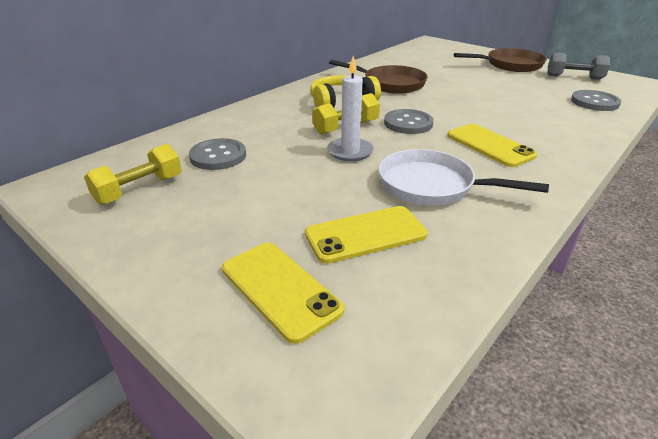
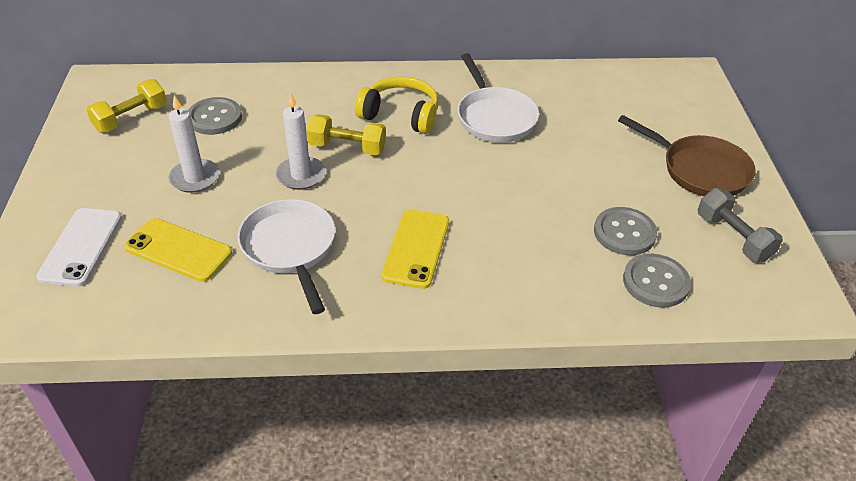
camera: 45 degrees right, 10 degrees up
yellow dumbbell [84,144,182,205] -> yellow dumbbell turned 45 degrees counterclockwise [86,79,167,133]
yellow phone [222,243,344,344] -> white phone [36,208,122,287]
brown pan [329,60,428,94] -> white pan [457,53,539,143]
grey button [384,109,434,134] -> grey button moved to [594,207,657,255]
none -> white candle [168,95,219,193]

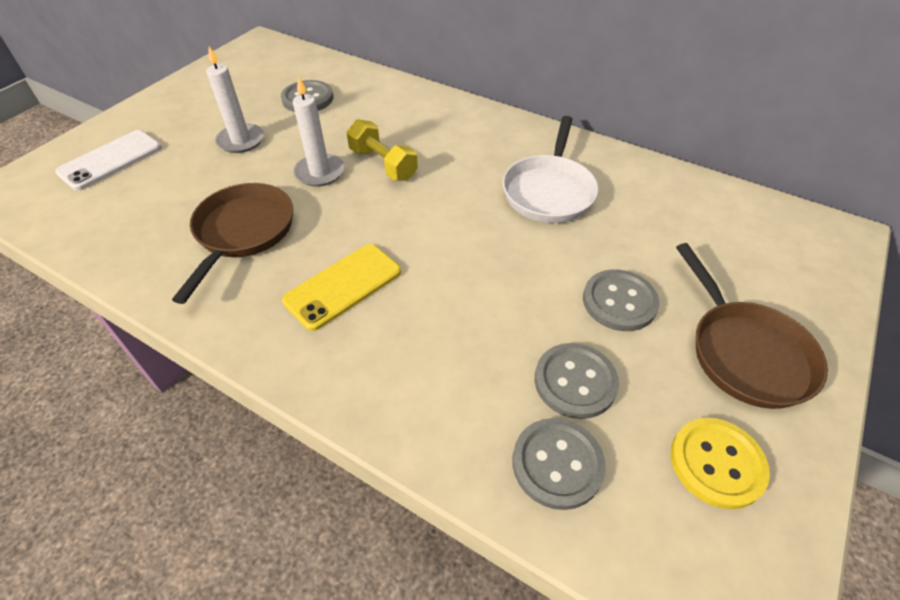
camera: 35 degrees right, 5 degrees up
yellow dumbbell [86,79,167,133] -> none
yellow phone [124,218,232,282] -> none
white pan [237,199,335,314] -> brown pan [172,183,293,304]
yellow headphones [355,77,438,134] -> none
grey dumbbell [698,188,783,262] -> yellow button [671,418,770,509]
none -> grey button [583,269,659,331]

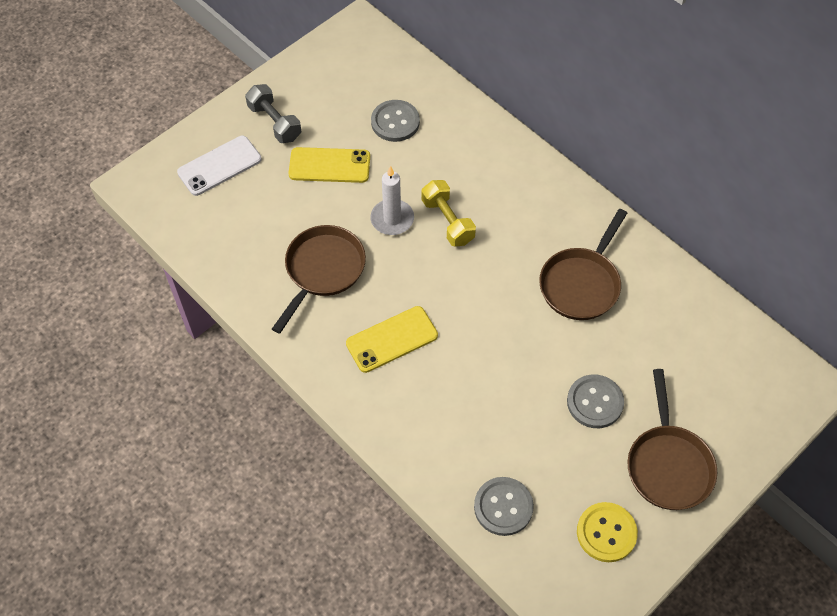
camera: 15 degrees right, 10 degrees up
white candle [206,47,264,153] -> yellow phone [289,147,370,183]
white pan [503,116,599,223] -> brown pan [539,209,627,320]
grey button [535,343,619,419] -> none
none -> grey dumbbell [245,84,301,143]

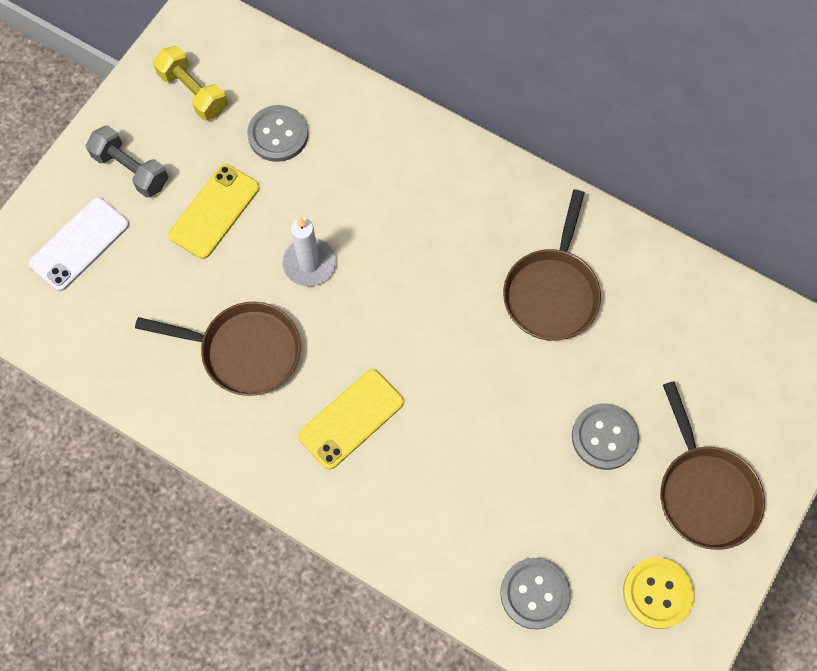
camera: 15 degrees left, 10 degrees up
brown pan [272,225,366,334] -> brown pan turned 90 degrees clockwise [135,302,301,396]
yellow phone [289,147,370,183] -> yellow phone turned 45 degrees counterclockwise [168,164,259,259]
yellow dumbbell [421,180,476,247] -> yellow dumbbell moved to [153,46,227,120]

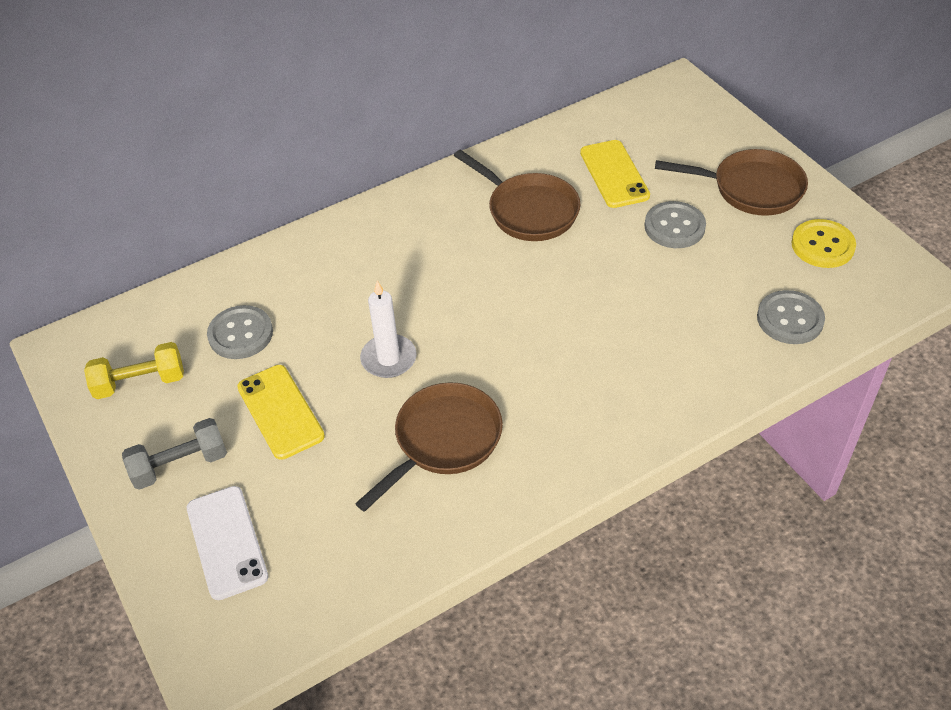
camera: 60 degrees left, 20 degrees down
yellow phone [298,369,404,470] -> yellow phone moved to [580,140,650,208]

